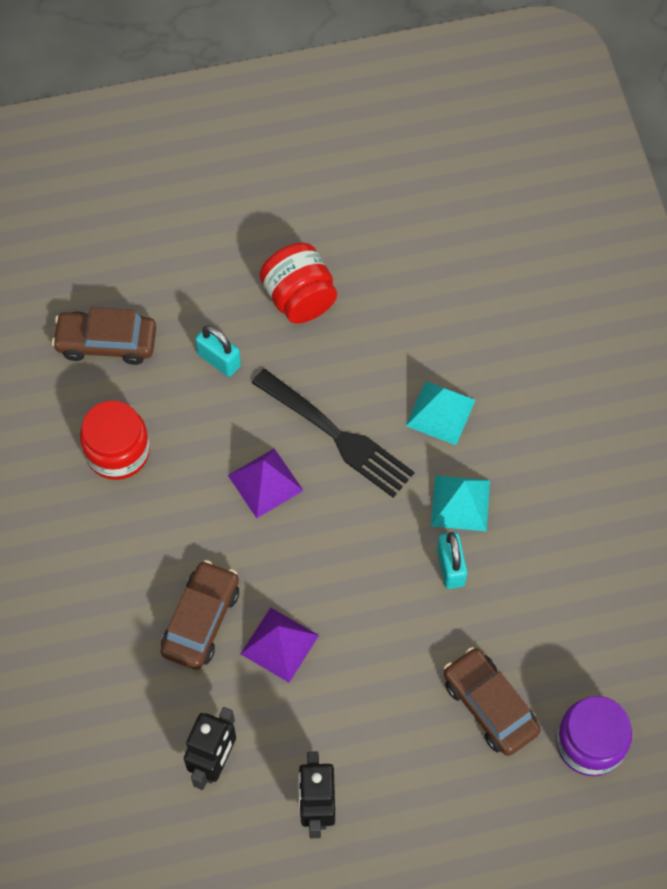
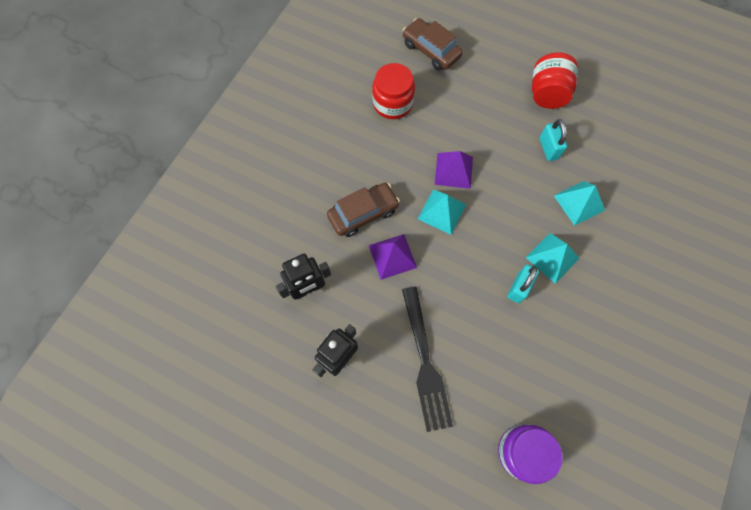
camera: 40 degrees right, 5 degrees up
turquoise padlock [195,325,241,377] -> turquoise padlock moved to [540,119,567,161]
black fork [252,369,415,497] -> black fork moved to [402,287,453,432]
brown car [444,647,540,756] -> none
none -> turquoise pyramid [418,189,466,235]

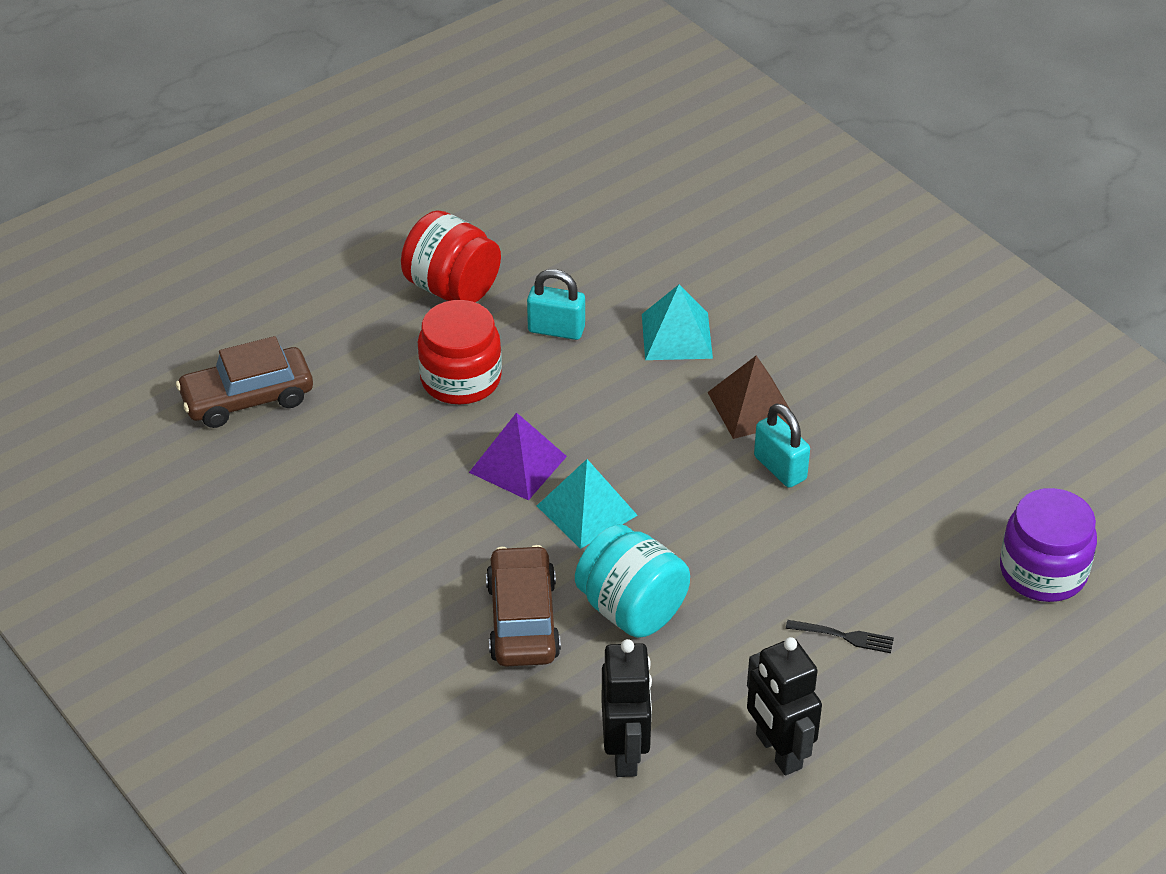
camera: 65 degrees left, 25 degrees down
purple pyramid [369,234,417,280] -> turquoise jar [575,524,690,638]
red jar [372,63,415,119] -> red jar moved to [418,300,502,404]
black fork [402,287,453,432] -> black fork [786,620,894,653], size x0.41
turquoise pyramid [526,233,579,284] -> brown pyramid [707,355,790,439]

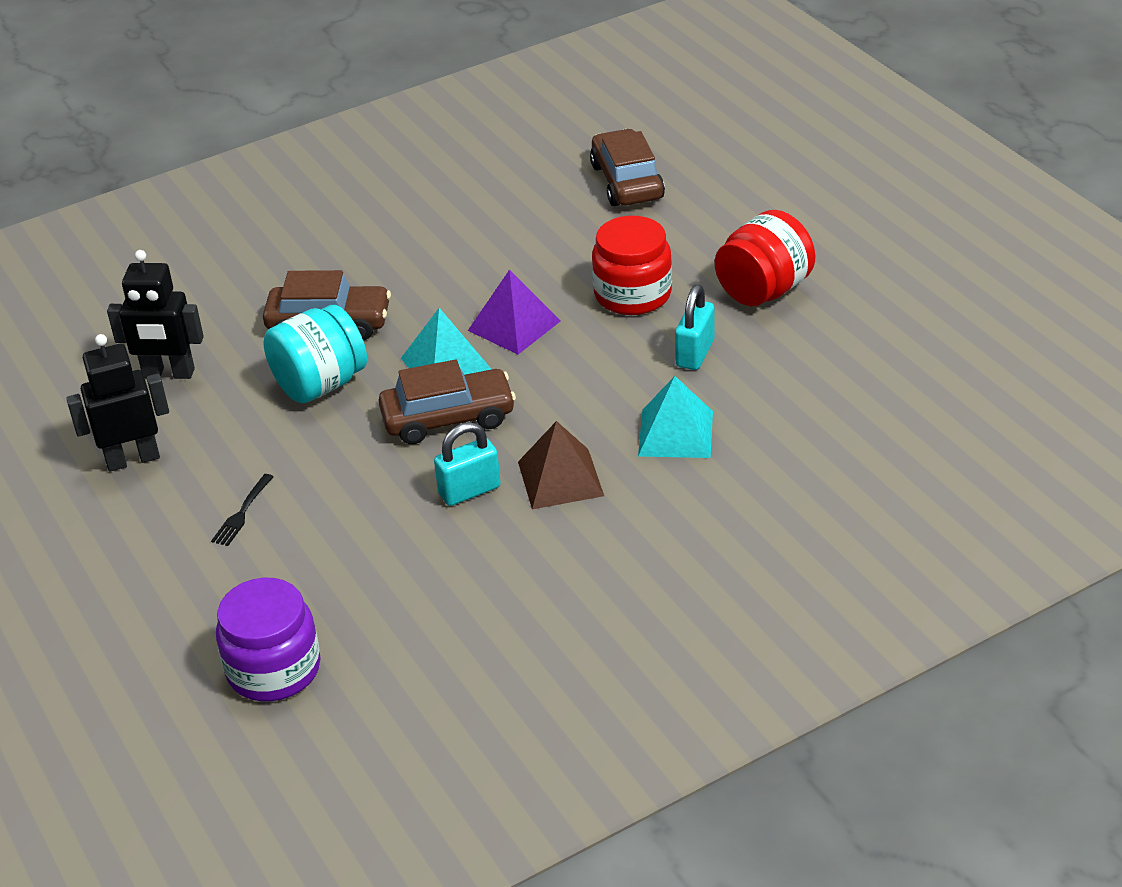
camera: 100 degrees right, 5 degrees down
none -> brown car [378,359,516,444]

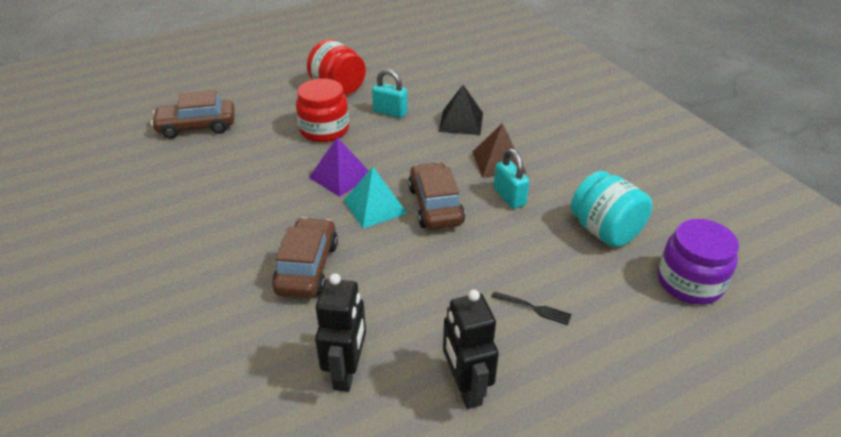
camera: 90 degrees left, 0 degrees up
turquoise jar [263,305,367,403] -> turquoise jar moved to [571,171,652,247]
turquoise pyramid [638,376,713,458] -> black pyramid [439,85,483,135]

